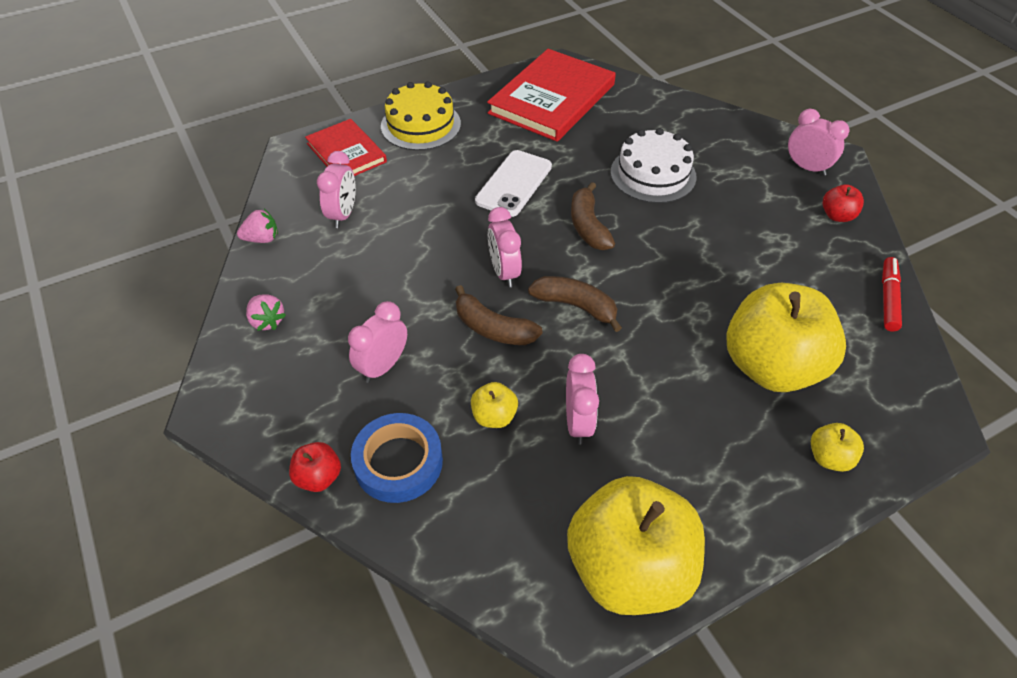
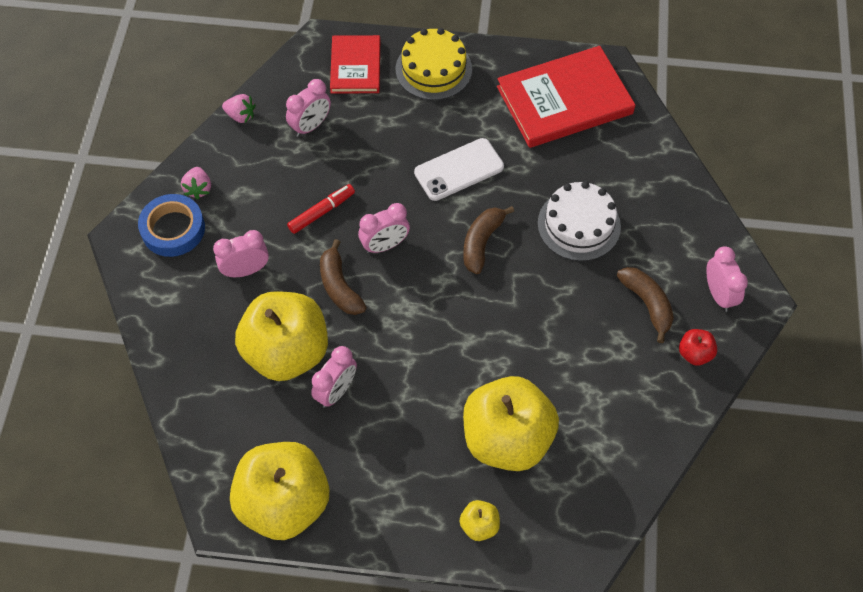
camera: 35 degrees right, 10 degrees up
red apple [289,442,341,492] -> none
blue tape [351,413,443,503] -> blue tape moved to [138,194,205,257]
yellow apple [471,382,518,428] -> yellow apple [235,291,328,381], size x2.41
pink clock [488,207,522,288] -> pink clock turned 135 degrees counterclockwise [358,203,410,254]
brown banana [528,276,622,332] -> brown banana moved to [617,267,674,343]
red marker [882,257,902,332] -> red marker moved to [287,184,355,234]

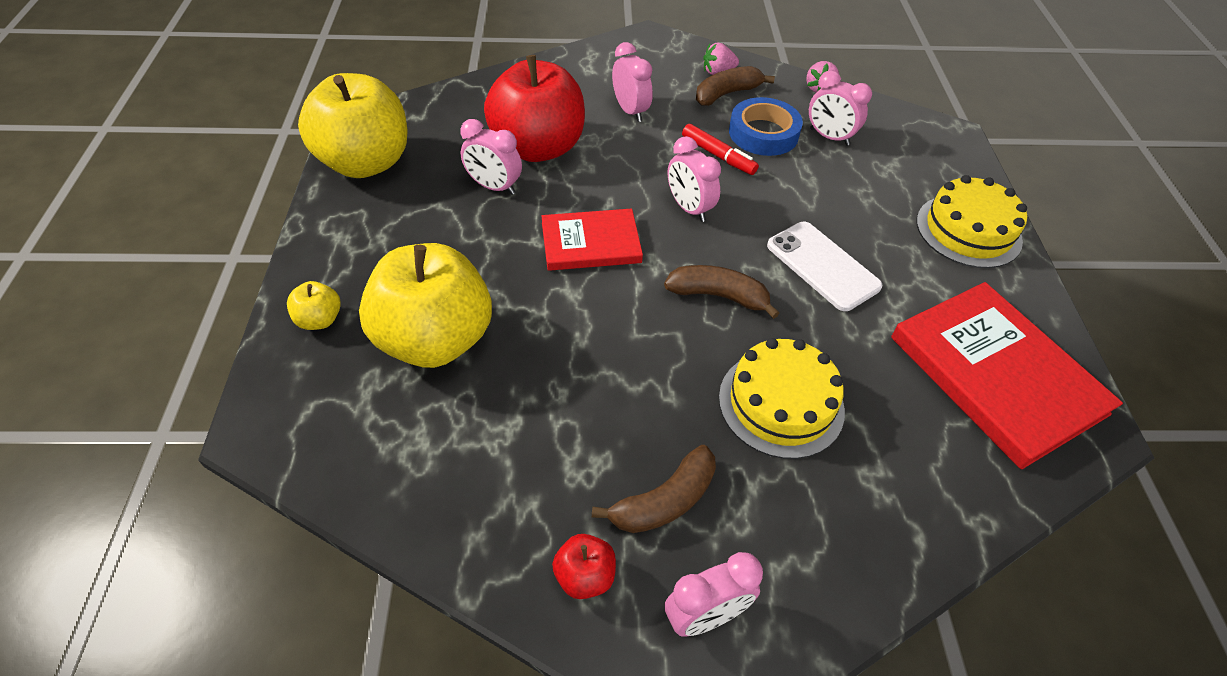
camera: 80 degrees right, 10 degrees down
blue tape [138,194,205,257] -> blue tape moved to [729,97,803,156]
yellow apple [235,291,328,381] -> red apple [484,55,585,162]
brown banana [320,239,367,315] -> brown banana moved to [696,66,775,106]
red book [330,35,380,94] -> red book moved to [541,208,643,271]
white cake [537,181,621,261] -> yellow cake [719,338,845,459]

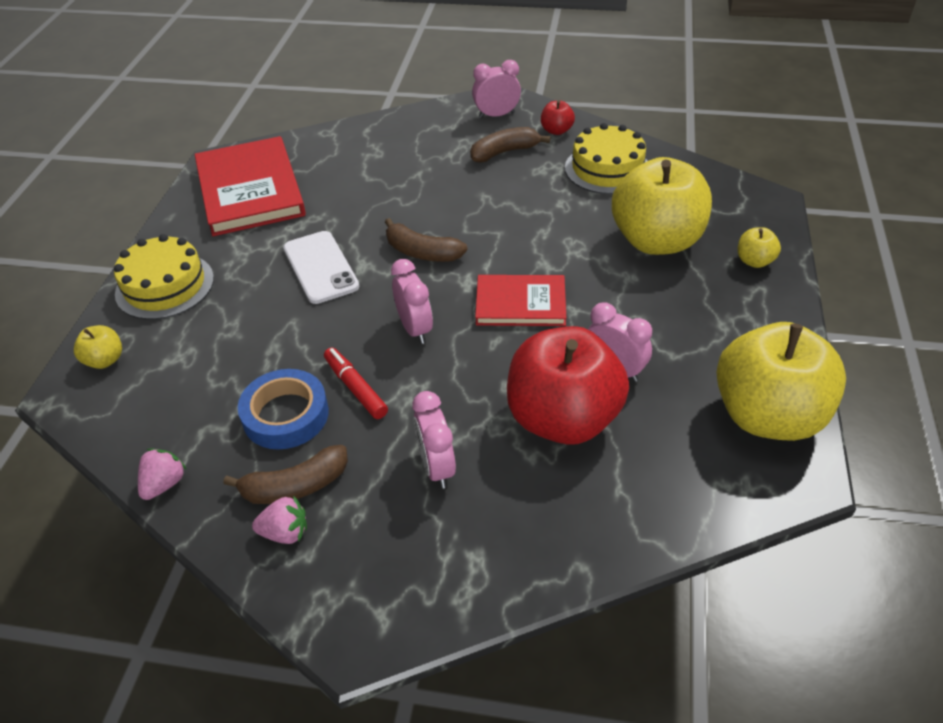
camera: 165 degrees left, 5 degrees down
yellow cake [719,338,845,459] -> yellow cake moved to [565,123,647,194]
pink clock [809,70,872,146] -> none
none -> yellow apple [74,325,122,369]

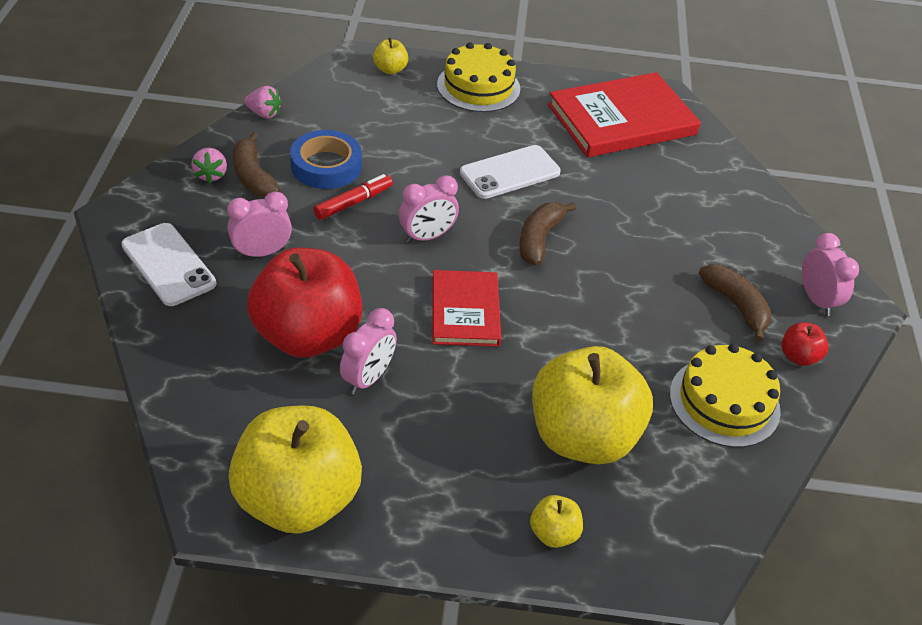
camera: 80 degrees right, 0 degrees up
none -> white phone [121,223,216,306]

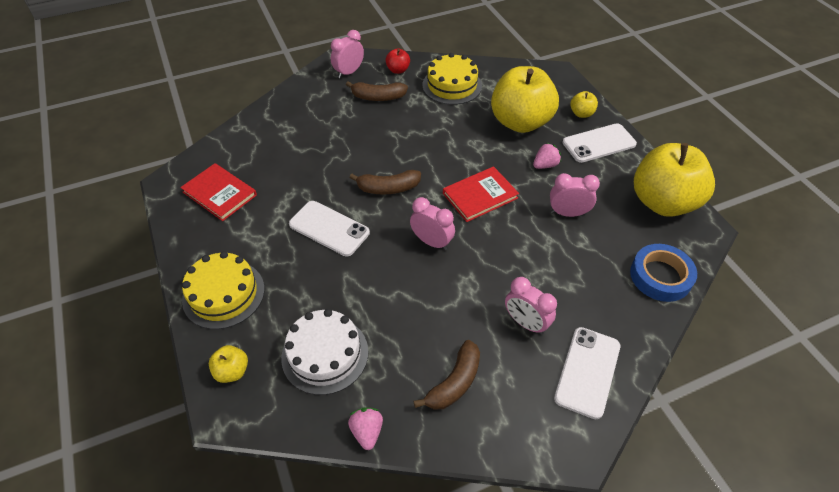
camera: 115 degrees left, 5 degrees up
pink strawberry [191,148,227,183] -> pink strawberry moved to [533,143,561,169]
red apple [247,248,362,358] -> none
blue tape [290,130,362,189] -> blue tape moved to [630,244,697,302]
red marker [313,174,393,220] -> none
red book [548,72,701,157] -> red book [180,163,257,221], size x0.60
brown banana [699,264,772,342] -> brown banana turned 120 degrees counterclockwise [346,81,408,101]
none -> white cake [281,309,368,395]
none -> white phone [563,123,637,163]

